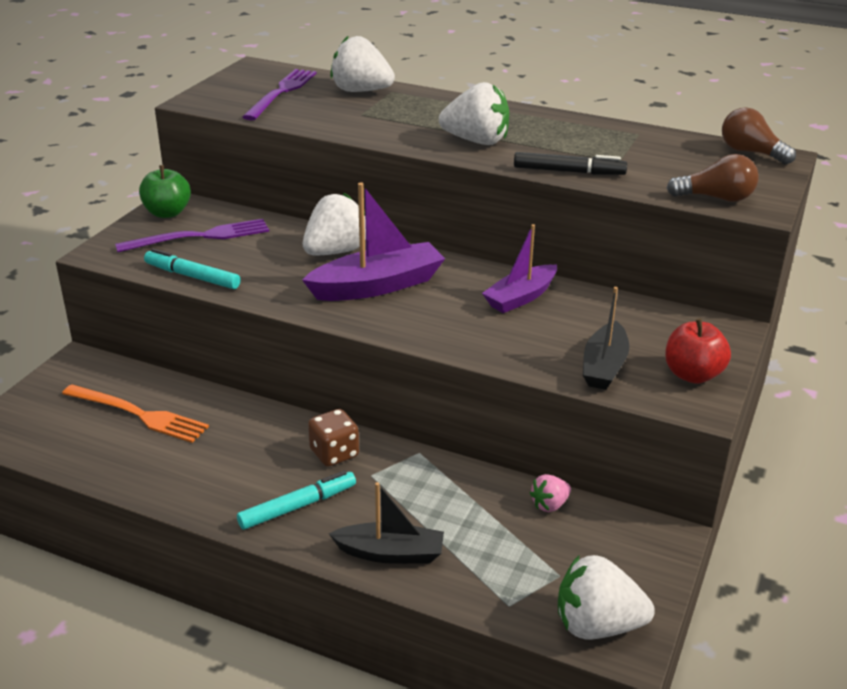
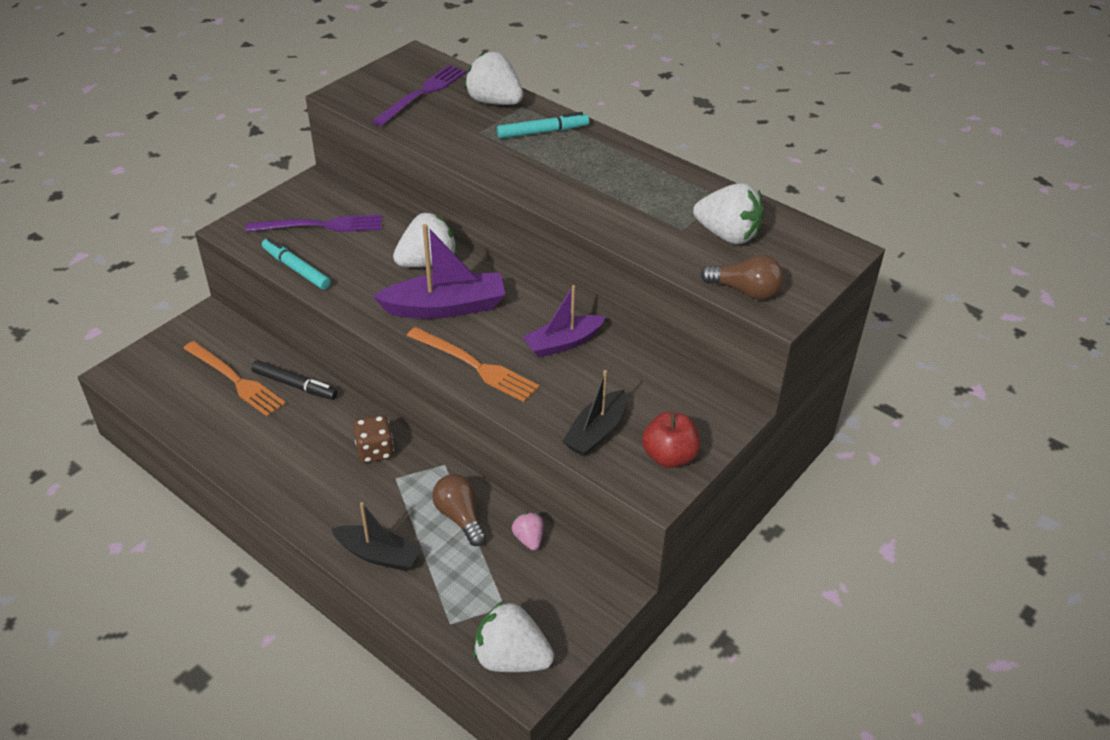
camera: 15 degrees right, 10 degrees up
green apple [139,165,191,218] -> none
turquoise marker [237,471,356,530] -> turquoise marker moved to [497,112,589,139]
white strawberry [439,82,509,145] -> white strawberry moved to [693,183,763,245]
black marker [514,152,627,175] -> black marker moved to [251,360,338,400]
pink strawberry [530,474,571,512] -> pink strawberry turned 90 degrees clockwise [512,513,544,550]
brown light bulb [722,107,796,165] -> brown light bulb moved to [432,474,486,546]
none -> orange fork [407,327,540,402]

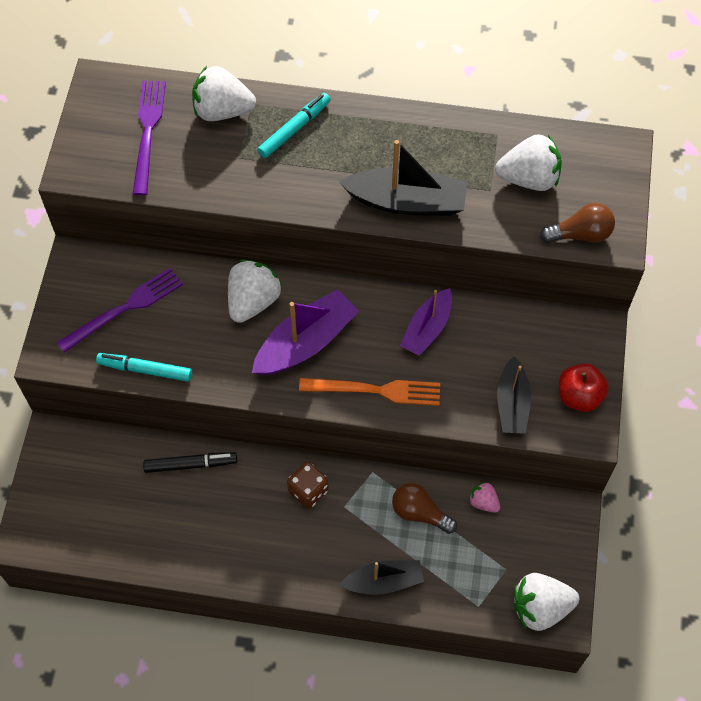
camera: 30 degrees left, 20 degrees up
orange fork [183,341,286,417] -> none
none -> black boat [339,140,467,216]

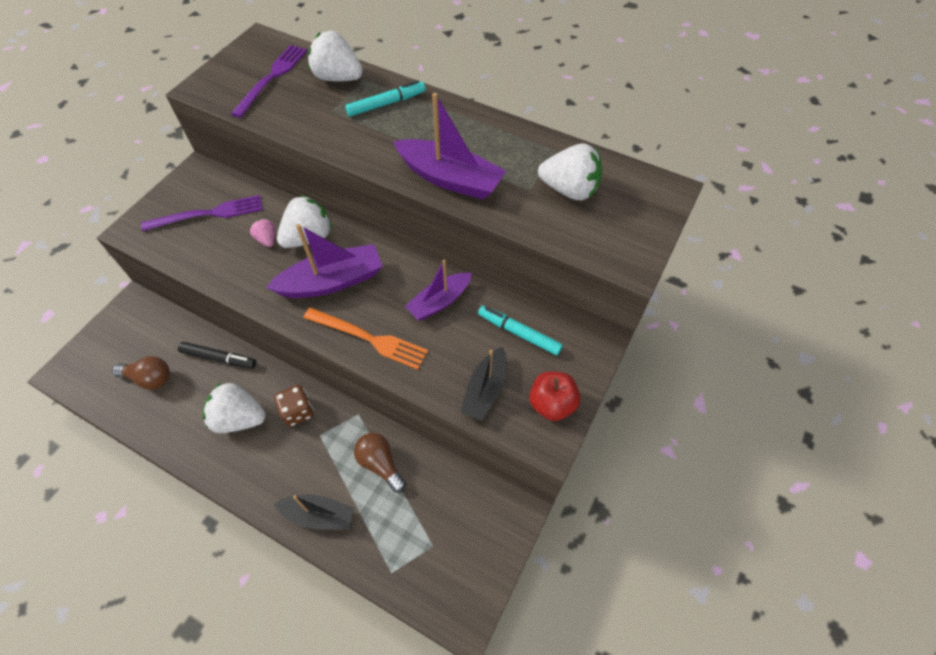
camera: 20 degrees right, 5 degrees down
turquoise marker [96,353,192,382] -> turquoise marker moved to [478,305,563,355]
black boat [339,140,467,216] -> purple boat [393,93,506,200]
pink strawberry [469,482,500,513] -> pink strawberry moved to [250,219,275,247]
white strawberry [514,573,579,631] -> white strawberry moved to [203,382,266,433]
brown light bulb [540,203,615,243] -> brown light bulb moved to [112,356,170,390]

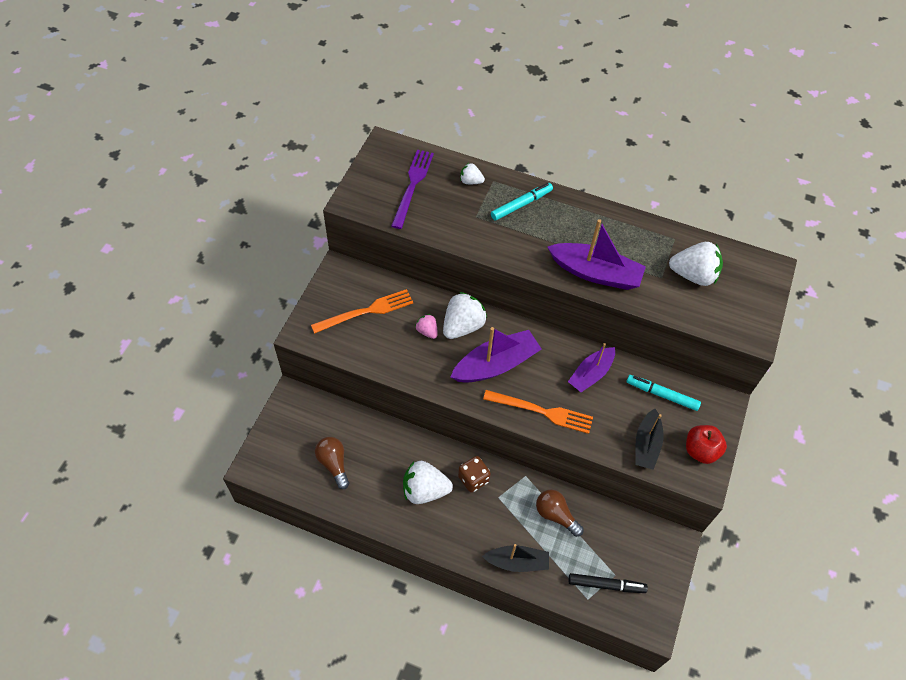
camera: 10 degrees left, 0 degrees up
brown light bulb [112,356,170,390] -> brown light bulb turned 120 degrees counterclockwise [315,437,349,489]
purple fork [141,195,263,231] -> orange fork [311,289,413,334]
black marker [178,342,256,368] -> black marker moved to [568,573,648,593]
white strawberry [308,31,363,81] -> white strawberry [460,163,485,184], size x0.52

